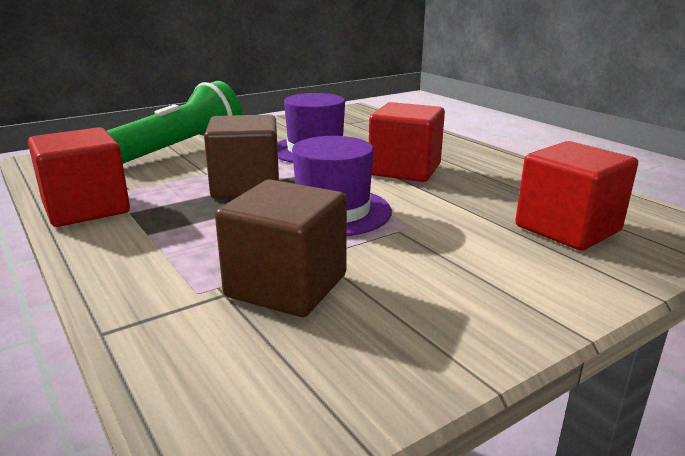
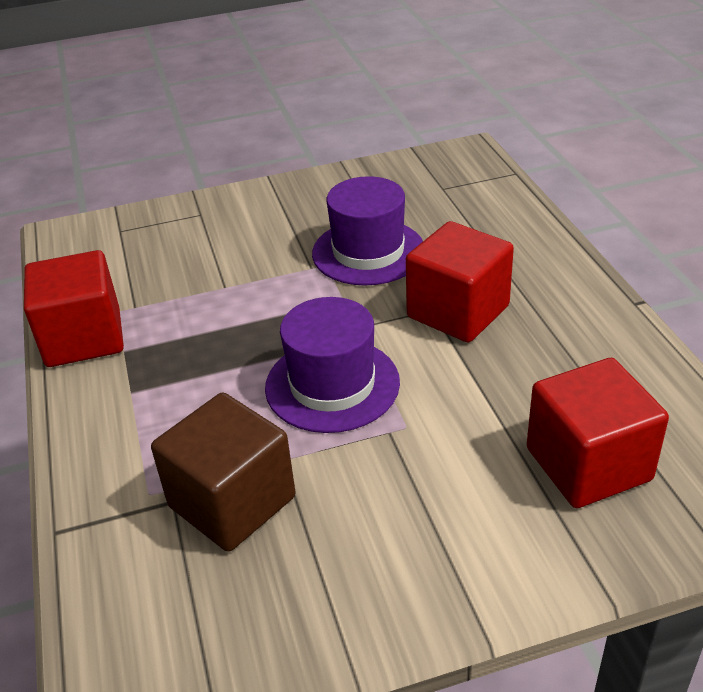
camera: 20 degrees right, 15 degrees up
green flashlight [107,81,243,164] -> none
brown cube [204,115,279,199] -> none

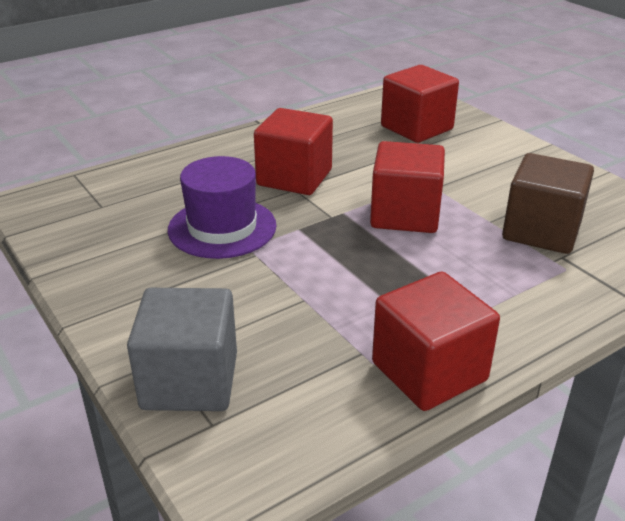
camera: 110 degrees left, 5 degrees down
purple hat [265,297,400,433] -> red cube [370,141,445,233]
none -> grey cube [127,288,237,411]

